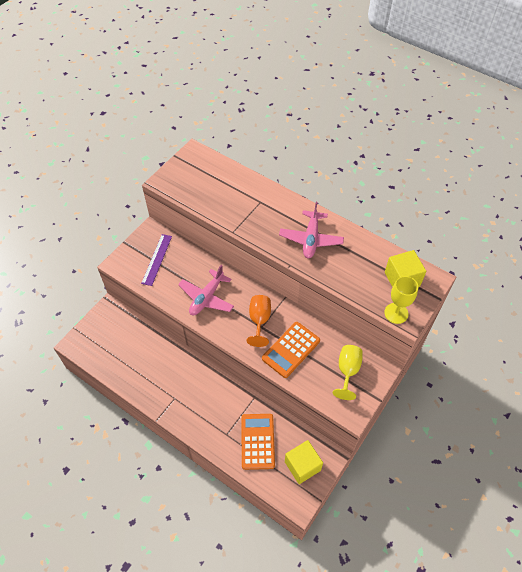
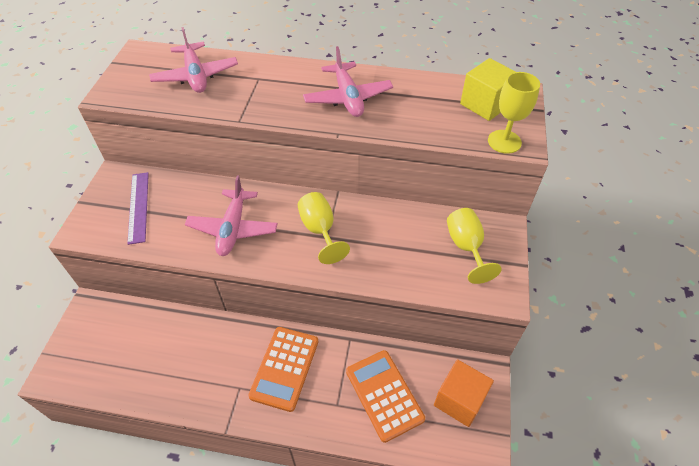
camera: 25 degrees left, 5 degrees down
orange goblet [247,295,271,347] -> yellow goblet [298,192,350,264]
orange calculator [262,322,320,378] -> orange calculator moved to [248,327,318,412]
yellow cube [285,440,323,484] -> orange cube [434,360,494,427]
none -> pink plane [149,27,238,93]

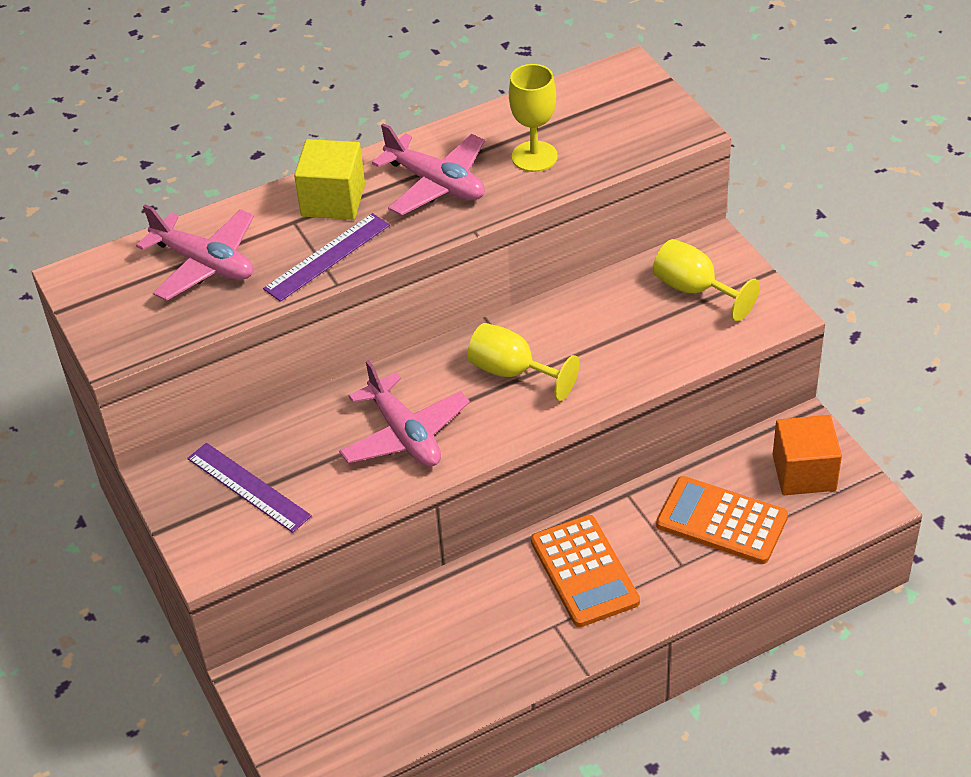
camera: 35 degrees left, 5 degrees down
yellow cube [460,58,516,121] -> yellow cube moved to [294,139,365,220]
yellow goblet [488,72,540,154] -> yellow goblet moved to [509,64,558,172]
none -> purple ruler [263,213,390,302]

